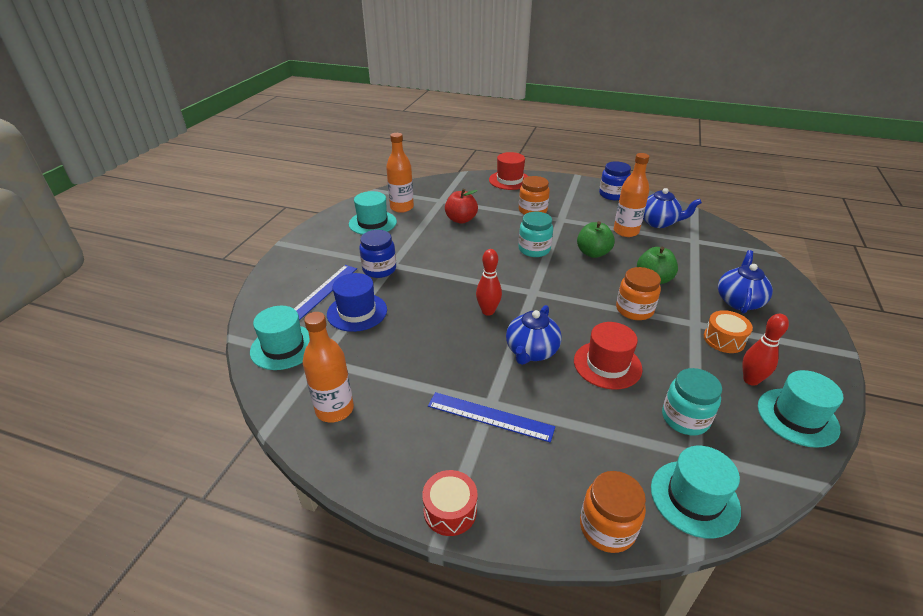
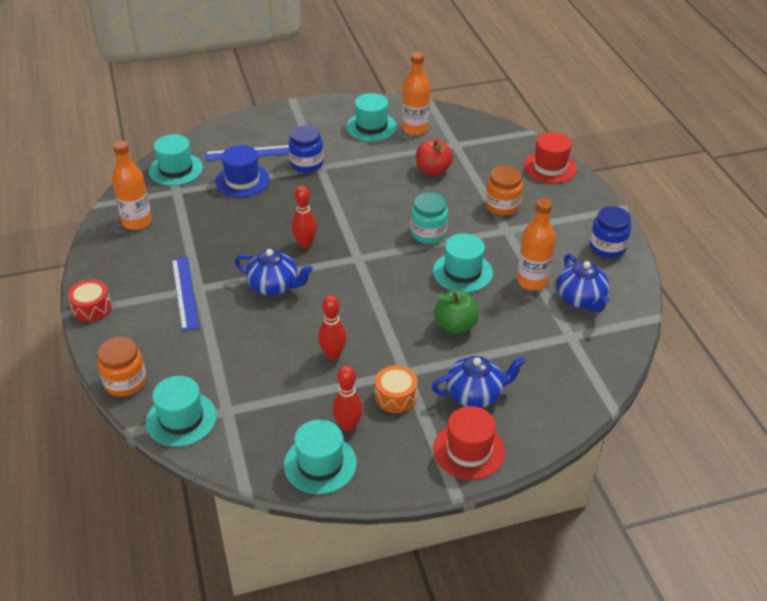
camera: 55 degrees right, 5 degrees up
blue teapot [506,305,562,365] -> blue teapot turned 150 degrees counterclockwise [235,249,313,296]
red hat [574,322,643,390] -> red hat moved to [433,406,505,480]
green apple [577,221,615,258] -> turquoise hat [433,233,493,293]
orange jar [616,267,661,320] -> none
turquoise jar [662,368,722,435] -> none
none -> red bowling pin [318,295,347,360]

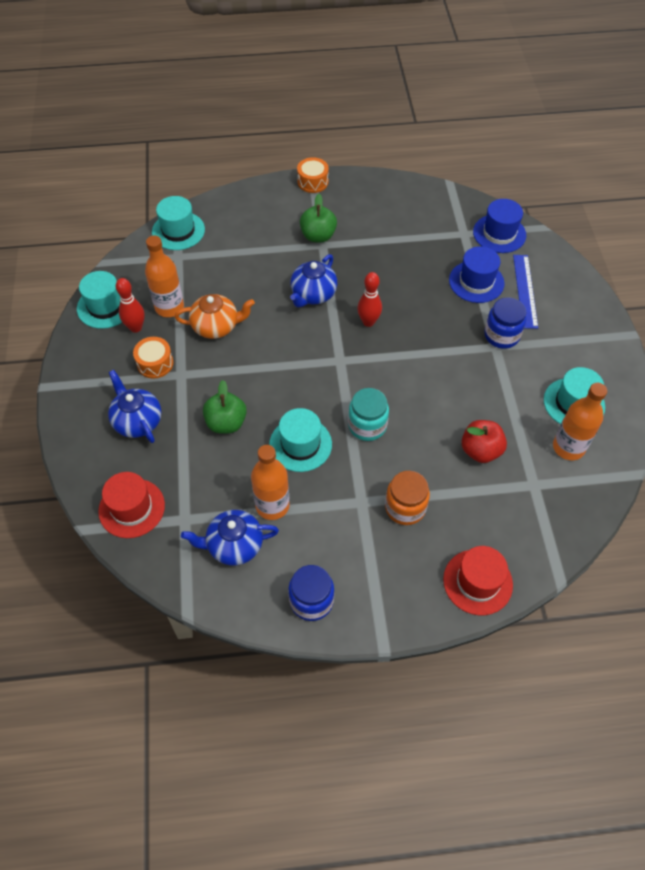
camera: 100 degrees right, 15 degrees up
red drum [68,279,112,322] -> orange drum [297,157,329,193]
orange jar [97,337,146,397] -> none
orange bottle [112,141,152,230] -> orange bottle moved to [145,236,184,317]
turquoise hat [149,134,203,186] -> blue hat [473,199,526,253]
blue ruler [172,257,199,331] -> green apple [300,194,337,242]
red bowling pin [318,295,347,360] -> orange teapot [175,294,255,339]
blue teapot [432,356,526,408] -> blue teapot turned 150 degrees clockwise [108,370,161,443]
red hat [433,406,505,480] -> red hat moved to [98,472,165,538]

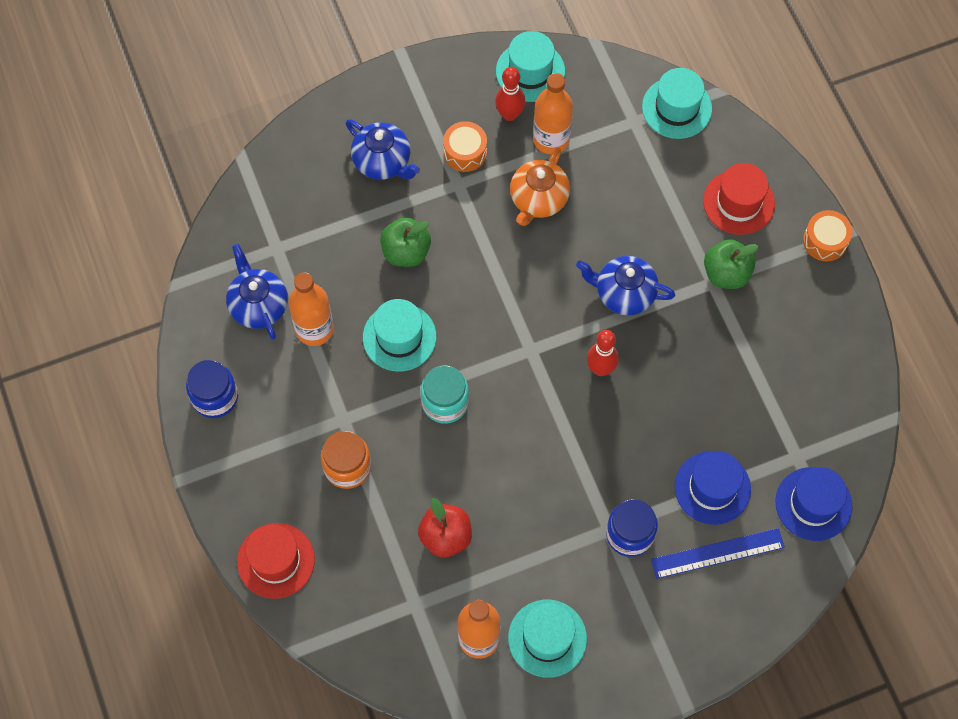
camera: 75 degrees right, 10 degrees up
red hat [98,472,165,538] -> red hat moved to [703,163,775,235]
blue teapot [108,370,161,443] -> blue teapot turned 90 degrees clockwise [346,119,420,180]
orange teapot [175,294,255,339] -> orange teapot turned 45 degrees clockwise [510,148,570,226]

